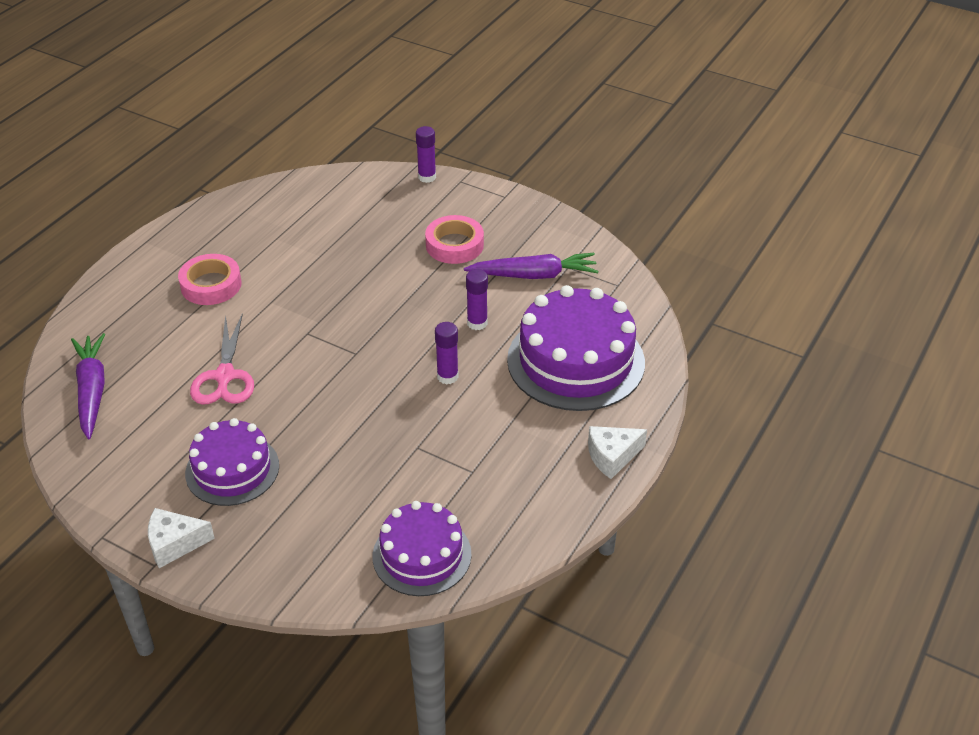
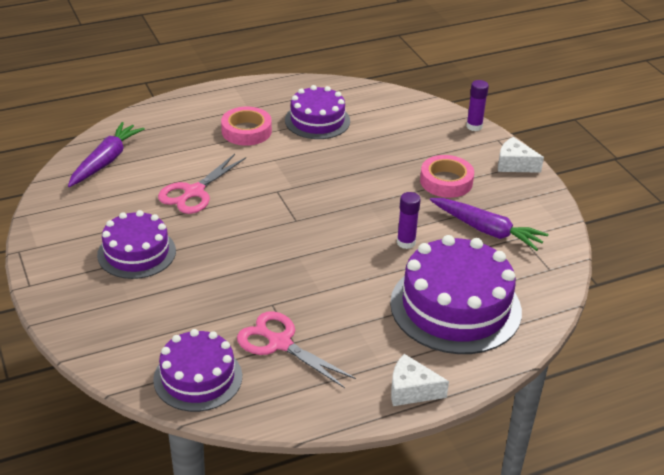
camera: 35 degrees right, 5 degrees down
white cheese [148,508,215,568] -> white cheese moved to [498,137,544,173]
purple glue stick [435,322,459,384] -> none
none -> pink scissors [237,311,356,388]
none -> purple cake [285,85,350,139]

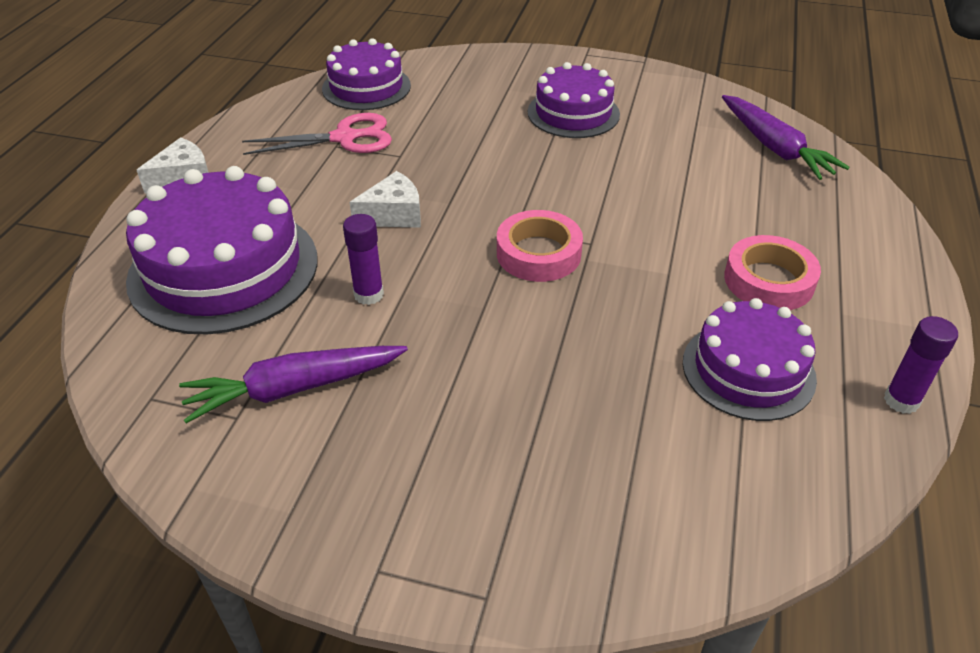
camera: 130 degrees right, 5 degrees up
pink scissors [158,154,246,214] -> none
pink tape [420,155,474,198] -> pink tape moved to [497,210,583,282]
purple glue stick [466,80,489,131] -> purple glue stick moved to [884,316,958,414]
white cheese [498,137,544,173] -> white cheese moved to [350,171,421,228]

